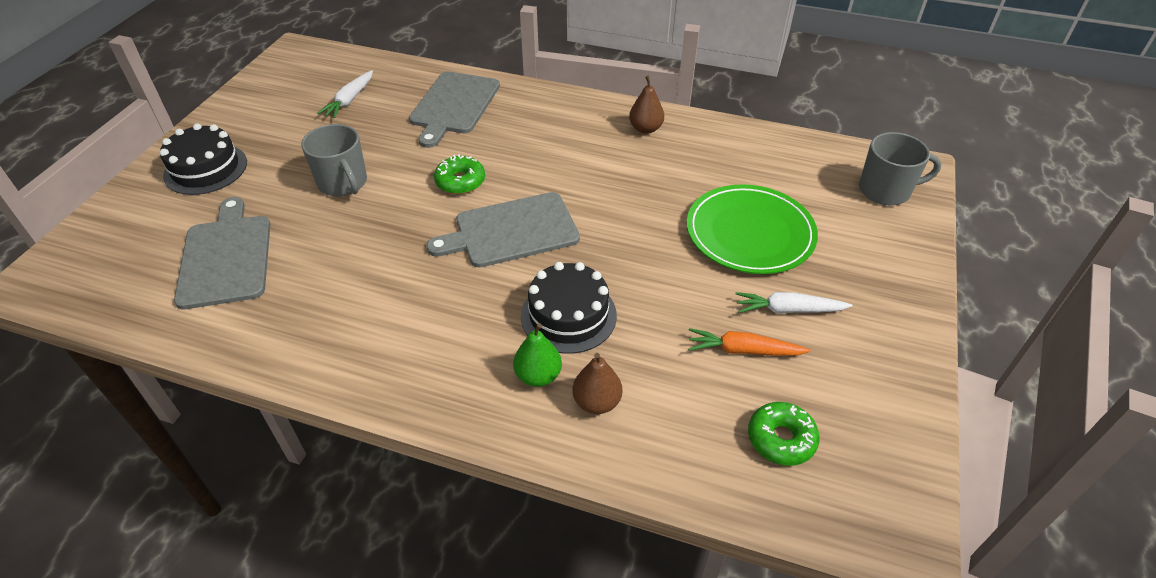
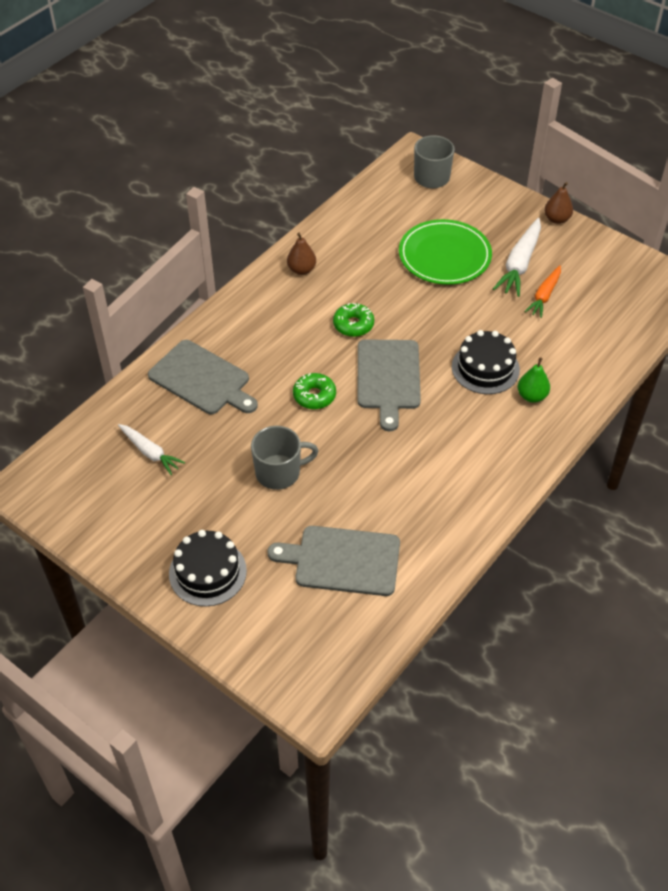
camera: 70 degrees left, 5 degrees up
brown pear [572,353,622,414] -> brown pear moved to [544,182,573,224]
white carrot [736,292,853,313] -> white carrot [493,218,541,297], size x1.54
green donut [748,402,820,466] -> green donut moved to [333,303,374,337]

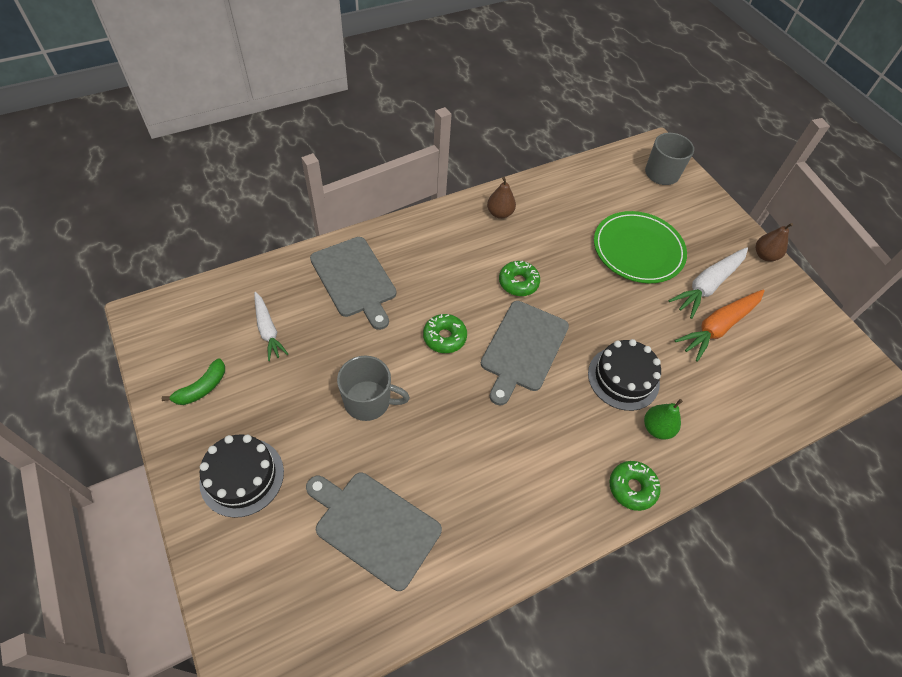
camera: 20 degrees right, 5 degrees up
orange carrot [524,265,561,318] -> orange carrot [674,290,765,362], size x1.54
none -> green banana [162,358,225,405]
none -> green donut [609,461,661,511]

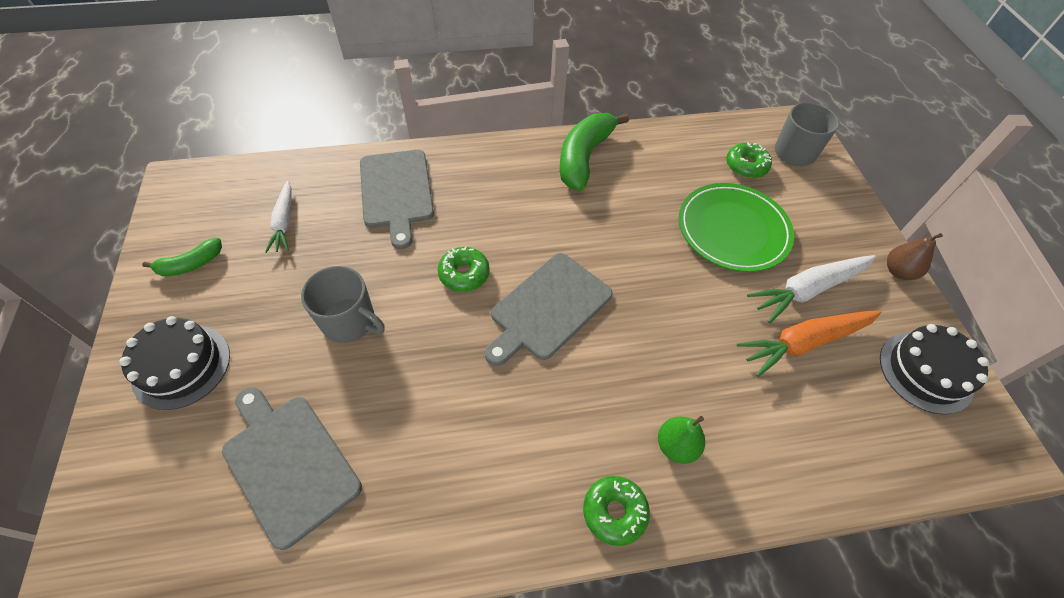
camera: 20 degrees right, 0 degrees up
brown pear [487,177,516,219] -> green banana [560,113,629,191]
green donut [499,261,540,296] -> green donut moved to [726,142,772,178]
black cake [588,339,661,411] -> black cake moved to [880,324,989,415]

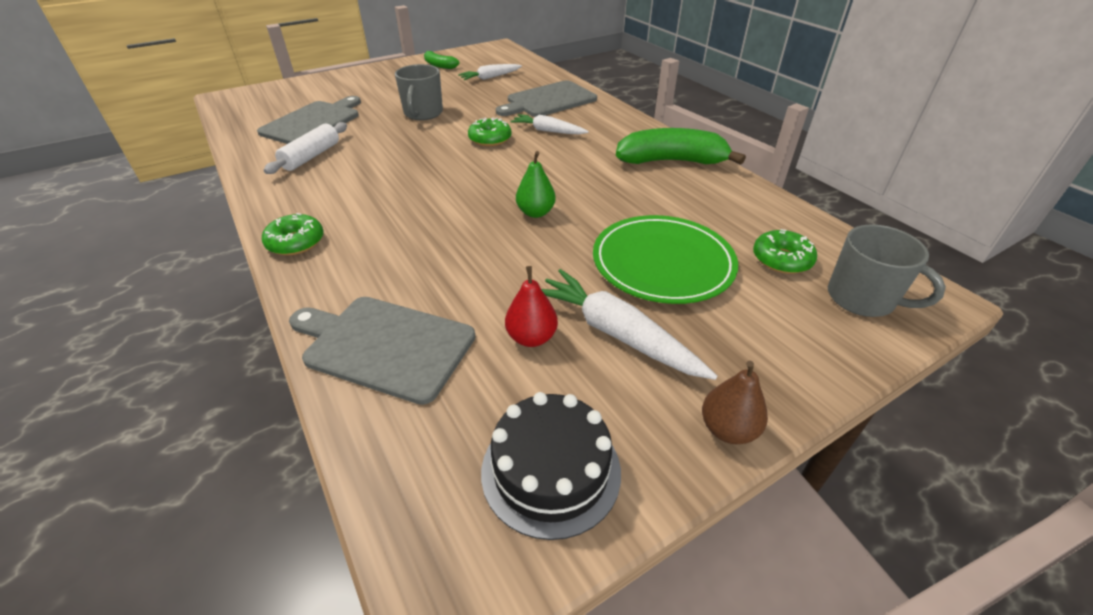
camera: 70 degrees right, 15 degrees down
black cake [119,316,230,410] -> none
grey cutting board [485,253,613,366] -> grey cutting board moved to [289,297,476,405]
green pear [658,416,705,464] -> green pear moved to [516,151,556,218]
orange carrot [737,310,882,377] -> red pear [505,266,558,347]
none -> white rolling pin [264,122,347,174]
none -> white carrot [510,114,589,134]

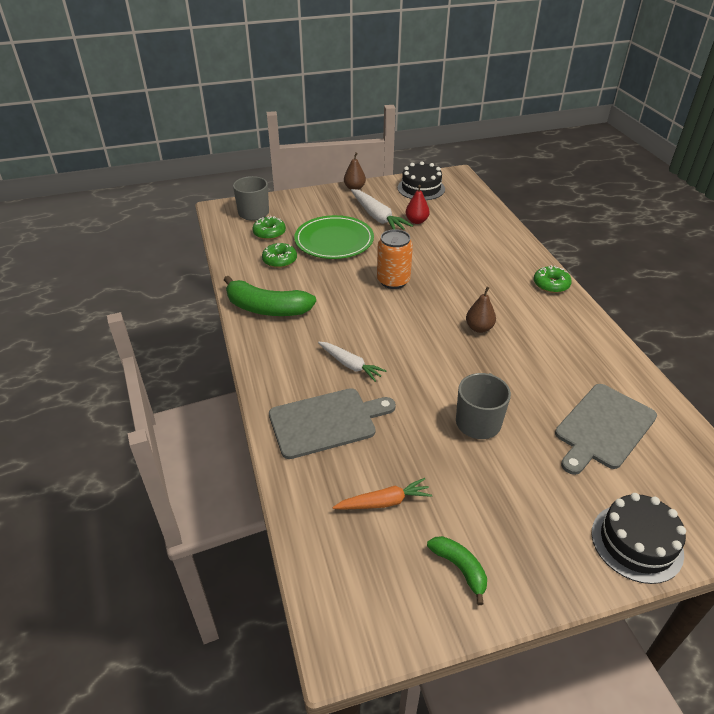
camera: 165 degrees left, 0 degrees up
white rolling pin [264,122,347,174] -> none
grey cutting board [289,297,476,405] -> none
white carrot [458,64,522,80] -> orange carrot [333,478,432,510]
green donut [468,117,512,146] -> green donut moved to [262,243,297,268]
green pear [516,151,556,218] -> orange can [377,229,413,289]
none -> brown pear [466,287,496,333]
none -> black cake [592,493,686,584]

